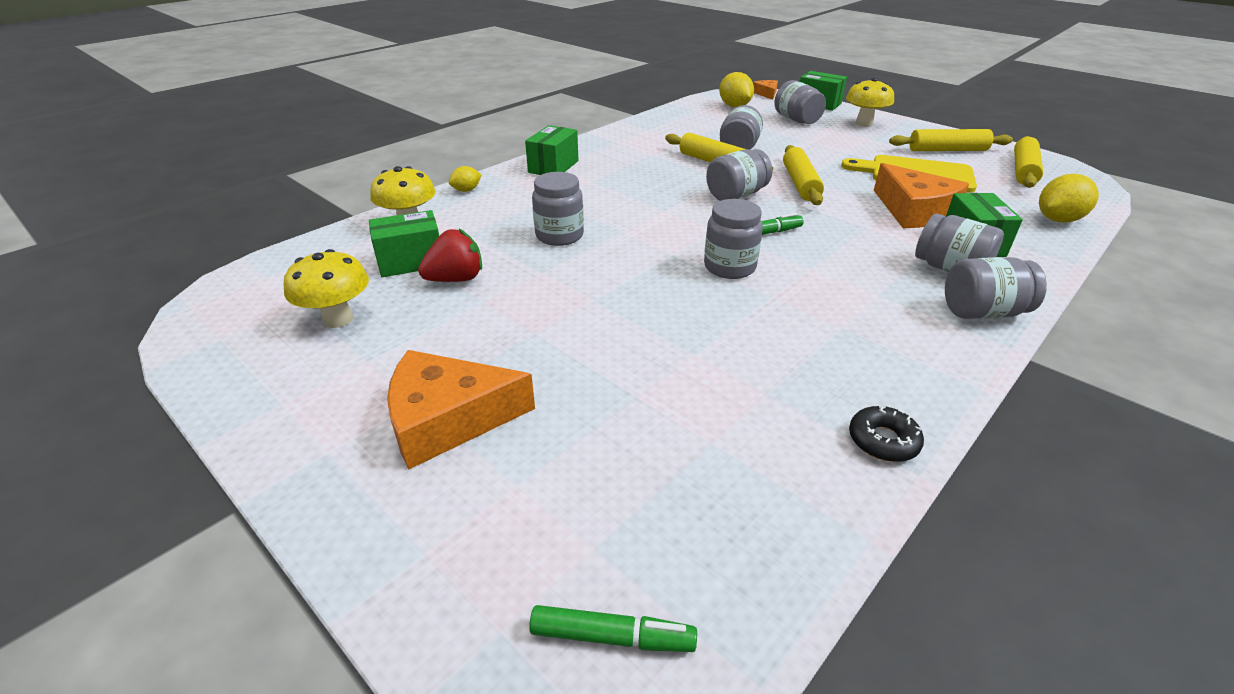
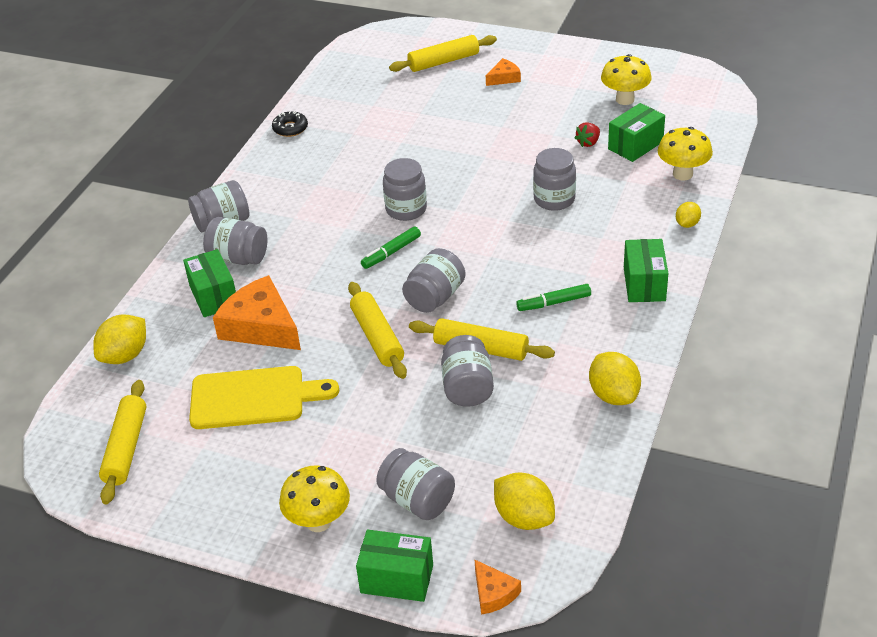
camera: 160 degrees right, 5 degrees up
orange cheese [387,350,535,470] -> orange cheese [486,58,521,86], size x0.50
red strawberry [418,229,482,282] -> red strawberry [575,122,600,147], size x0.63
green marker [529,605,697,652] -> green marker moved to [516,284,591,311]
yellow rolling pin [889,129,1013,151] -> yellow rolling pin moved to [389,35,497,72]
none -> yellow lemon [589,352,641,405]

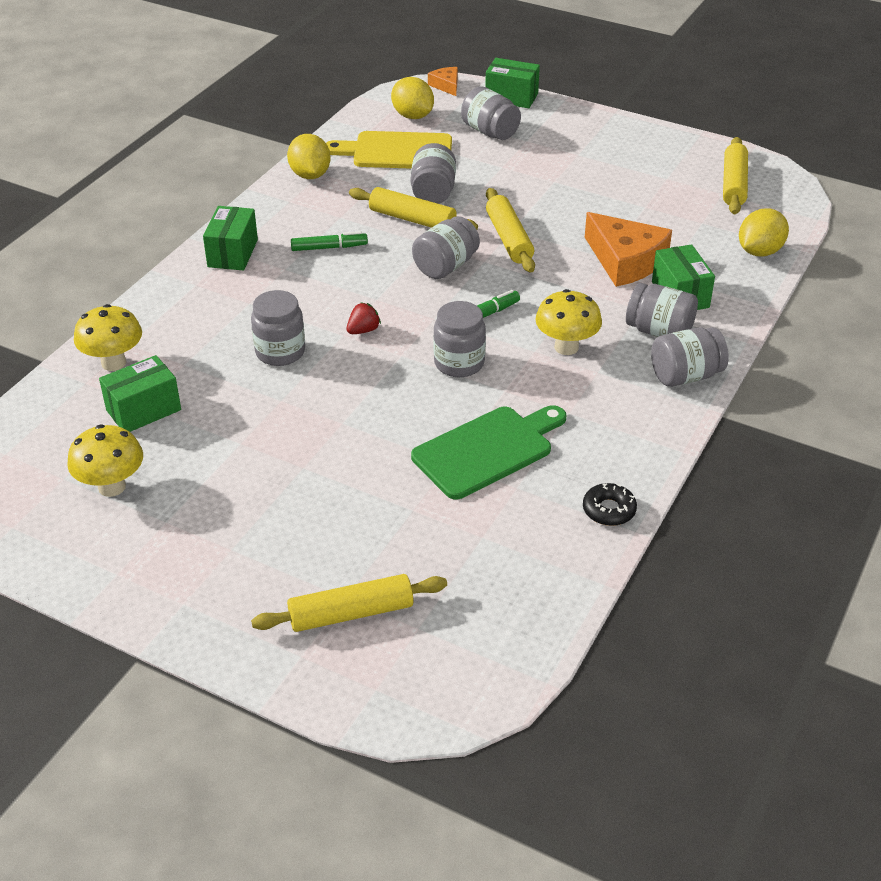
camera: 175 degrees left, 0 degrees up
yellow cutting board [189,366,339,429] -> yellow cutting board moved to [326,131,452,169]
yellow mushroom [279,466,350,532] -> yellow mushroom moved to [535,289,602,355]
orange cheese [486,58,521,86] -> none
red strawberry [575,122,600,147] -> red strawberry moved to [346,302,381,334]
yellow lemon [676,202,701,228] -> none
none -> green cutting board [411,405,566,499]

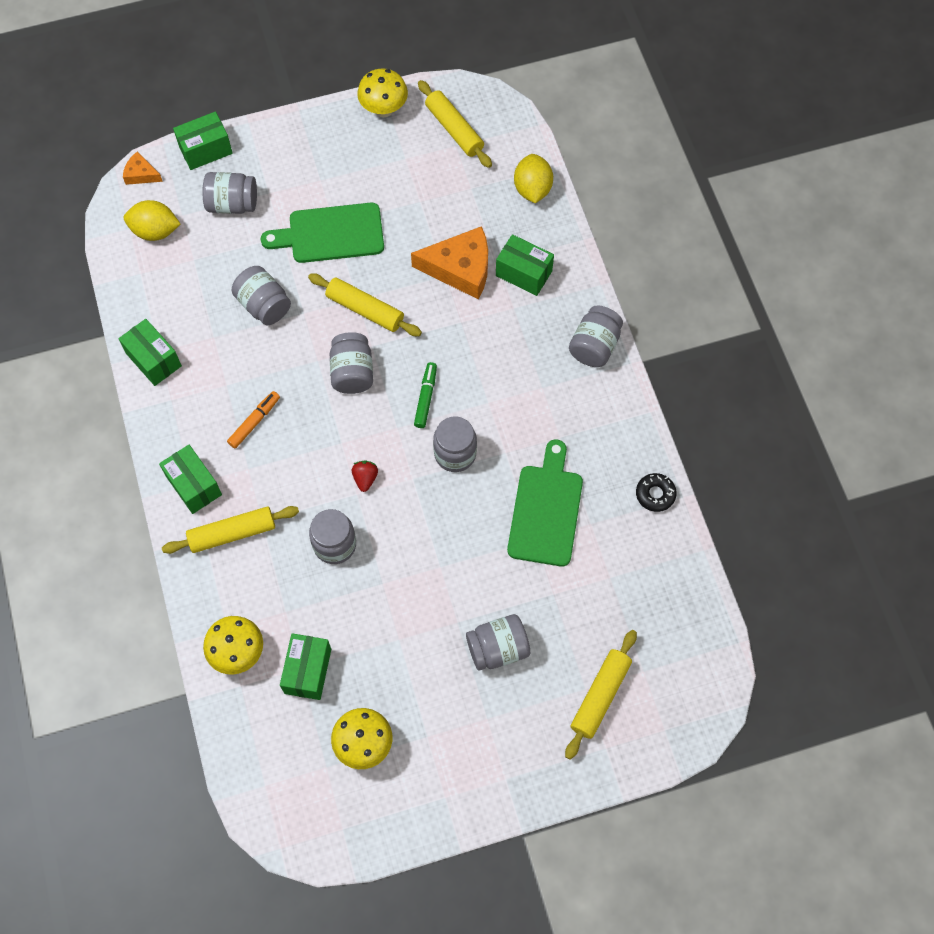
camera: 45 degrees left, 25 degrees up
yellow lemon [287,134,331,179] -> green box [118,319,182,386]
green marker [291,231,368,251] -> orange marker [227,391,280,448]
yellow cutting board [326,131,452,169] -> none
yellow rolling pin [349,187,478,230] -> yellow rolling pin moved to [162,506,299,554]
yellow mushroom [535,289,602,355] -> yellow mushroom moved to [357,69,408,117]
grey jar [626,283,698,337] -> grey jar moved to [466,614,530,671]
none -> green cutting board [261,203,384,263]

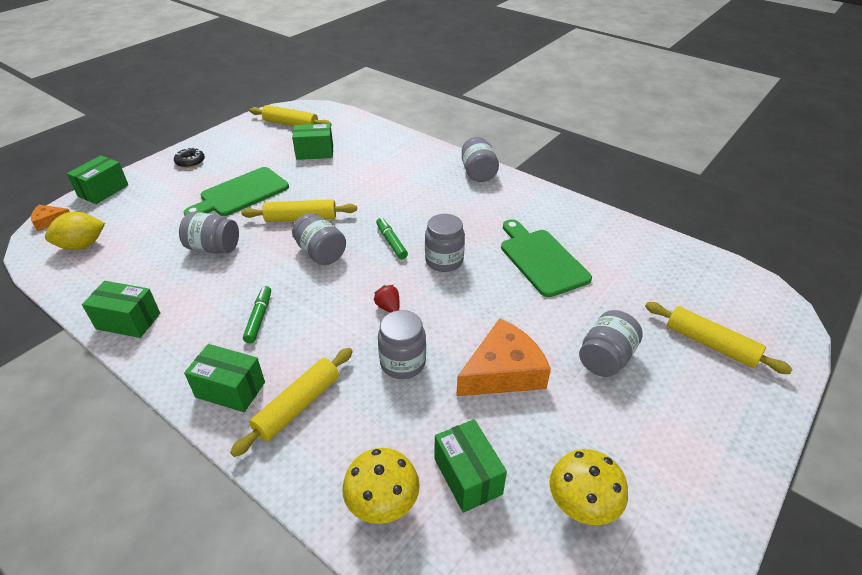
camera: 35 degrees left, 25 degrees down
grey jar [202,172,257,214] -> none
orange marker [227,391,280,448] -> green marker [243,286,271,343]
yellow mushroom [357,69,408,117] -> none
orange cheese [411,226,488,299] -> orange cheese moved to [456,318,551,396]
green box [496,234,554,296] -> green box moved to [292,123,333,160]
yellow lemon [514,154,553,203] -> none
yellow rolling pin [565,630,637,760] -> yellow rolling pin turned 45 degrees counterclockwise [645,302,793,374]
black donut [636,473,677,512] -> black donut moved to [174,147,205,168]

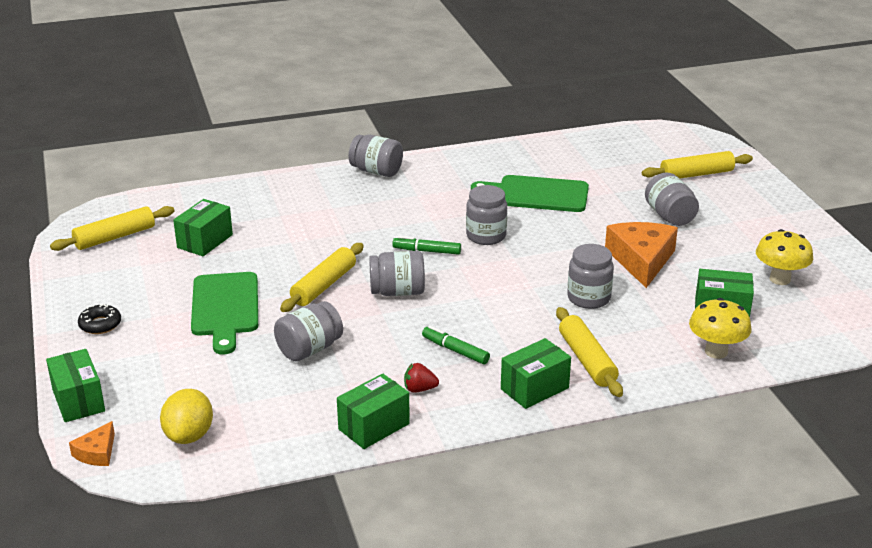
camera: 55 degrees left, 10 degrees down
red strawberry [374,285,400,313] -> red strawberry moved to [404,363,439,393]

